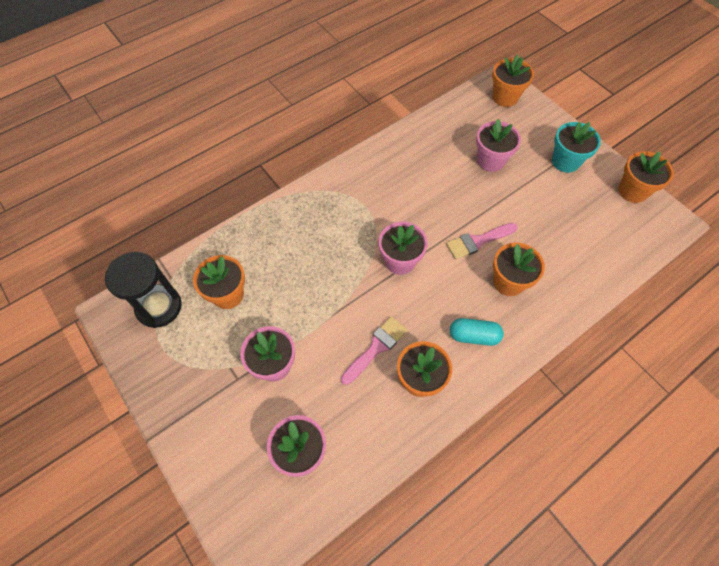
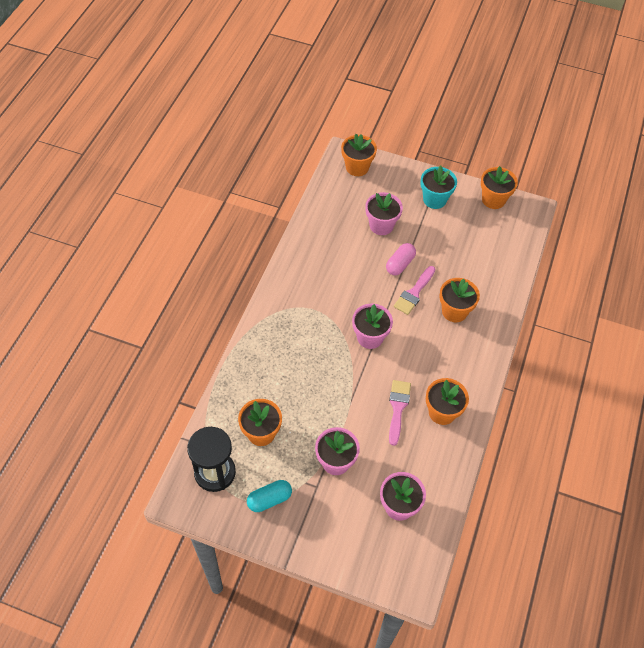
camera: 35 degrees left, 5 degrees down
turquoise capsule [450,318,504,346] -> turquoise capsule moved to [247,480,292,512]
none -> pink capsule [386,243,416,275]

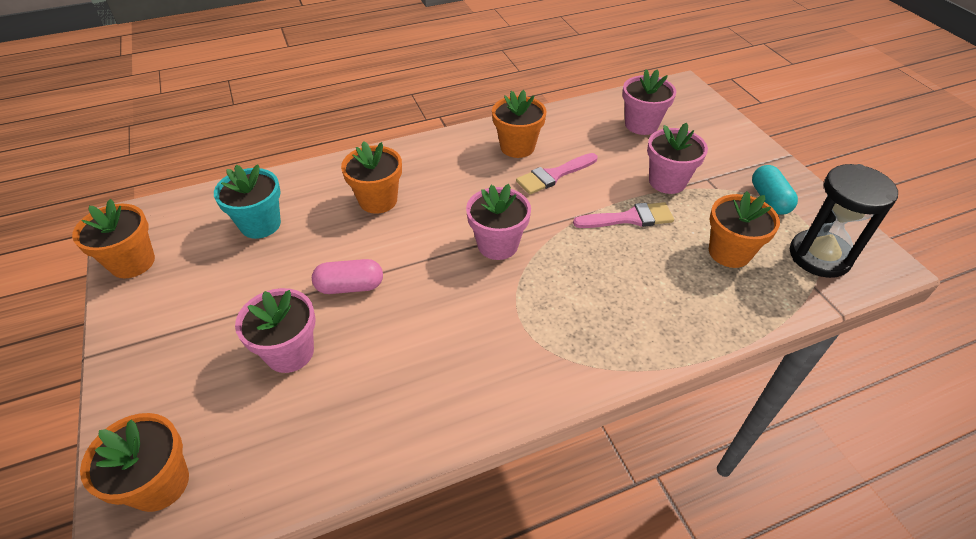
camera: 130 degrees left, 10 degrees down
turquoise capsule [247,480,292,512] -> turquoise capsule turned 60 degrees clockwise [752,165,798,215]
pink brush [394,266,435,315] -> pink brush moved to [573,202,674,228]
turquoise flower pot [420,166,457,209] -> turquoise flower pot moved to [214,164,281,239]

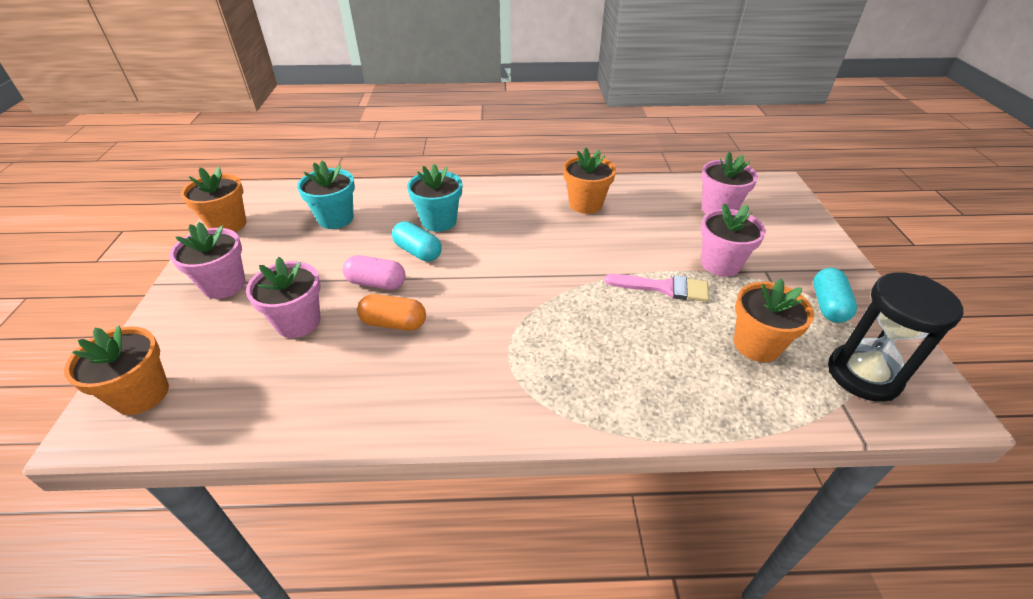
camera: 20 degrees right, 5 degrees down
orange flower pot [341,141,402,214] -> turquoise flower pot [407,164,462,232]
pink flower pot [466,184,531,260] -> pink flower pot moved to [170,222,246,299]
pink brush [516,153,597,195] -> none
none -> orange capsule [357,294,426,331]
none -> turquoise capsule [392,221,442,262]

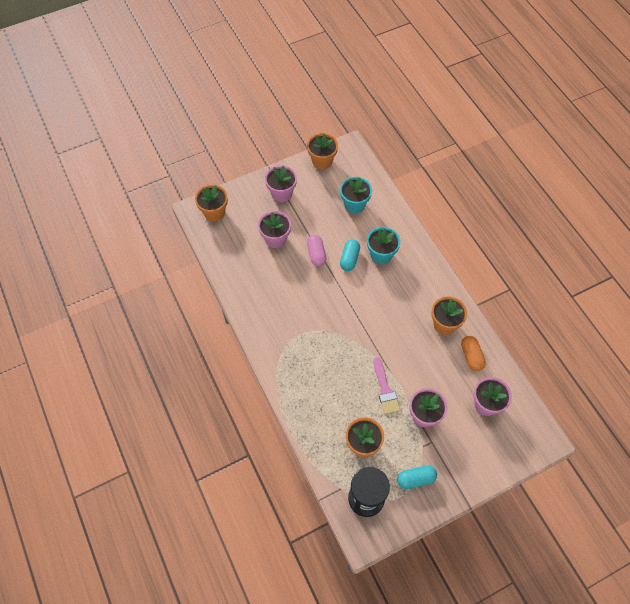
camera: 65 degrees right, 20 degrees up
orange capsule [357,294,426,331] -> orange capsule moved to [461,336,486,371]

